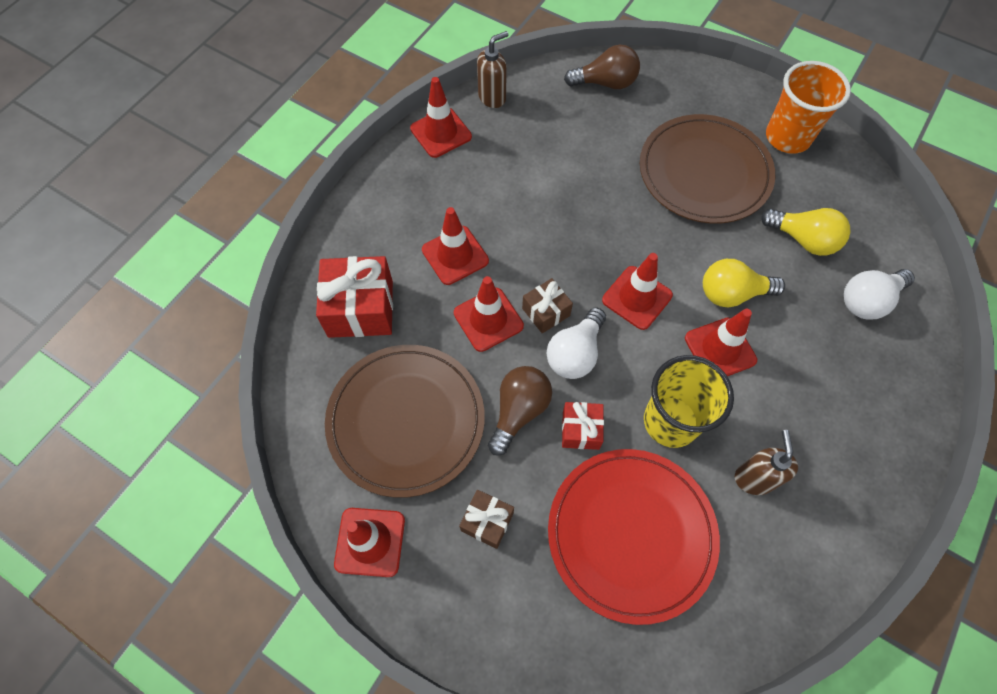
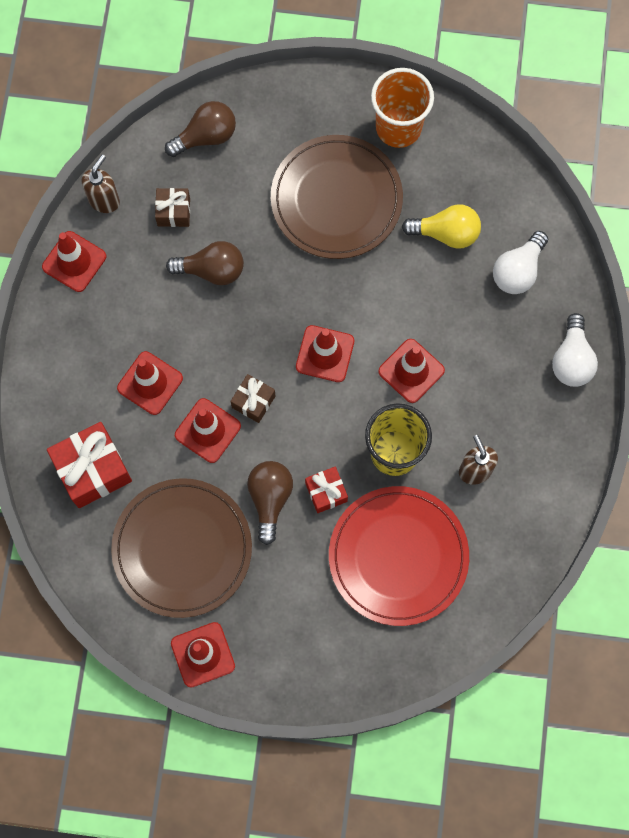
camera: 25 degrees left, 10 degrees up
brown gift [459,490,514,549] -> brown gift moved to [155,188,190,227]
white light bulb [546,307,606,379] -> white light bulb moved to [552,313,598,387]
yellow light bulb [703,259,785,307] -> none
none -> brown light bulb [166,241,244,285]

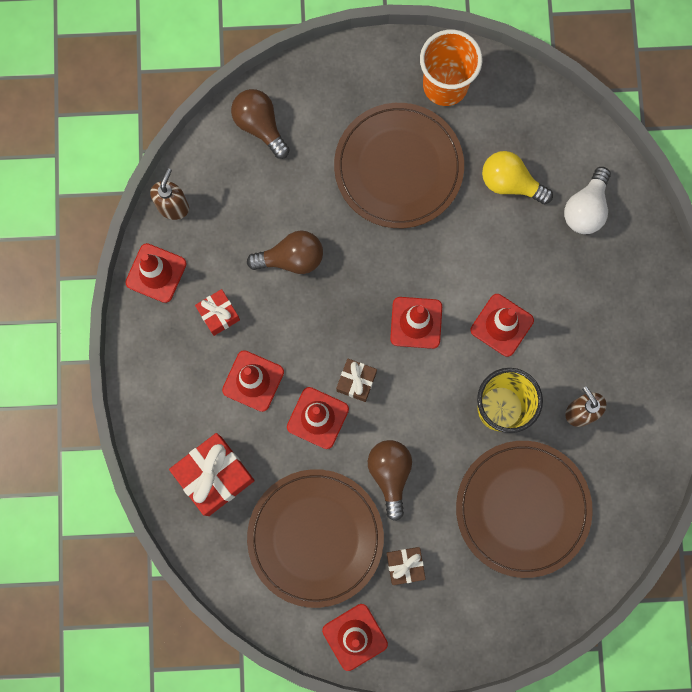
camera: 10 degrees left, 5 degrees up
brown gift [155,188,190,227] -> brown gift moved to [386,547,426,585]
brown light bulb [165,101,236,157] -> brown light bulb turned 90 degrees counterclockwise [231,89,290,159]
red gift [305,467,348,513] -> red gift moved to [195,289,240,336]
red plate [329,486,469,626] -> brown plate [456,441,593,578]
yellow light bulb [402,204,481,249] -> yellow light bulb turned 150 degrees counterclockwise [482,151,553,204]
white light bulb [552,313,598,387] -> none

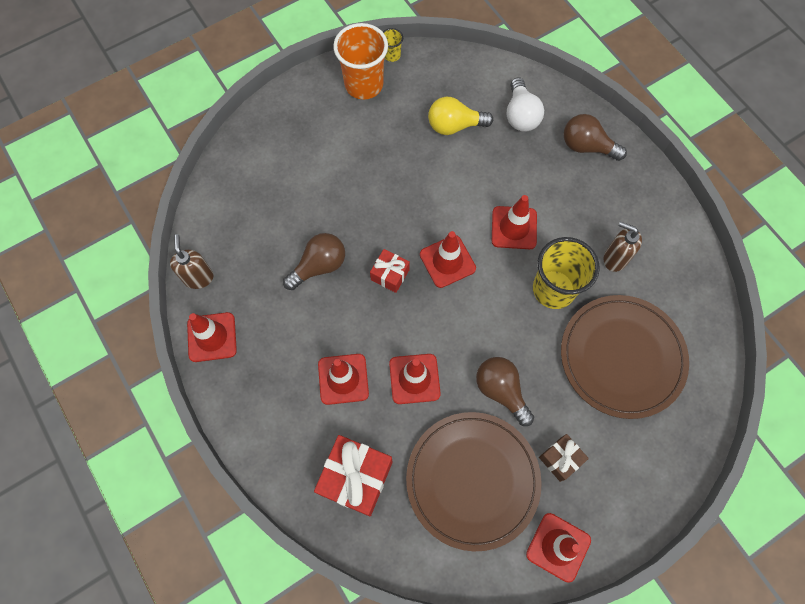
camera: 30 degrees left, 10 degrees down
red gift [195,289,240,336] -> red gift moved to [370,249,410,293]
brown light bulb [231,89,290,159] -> brown light bulb moved to [563,114,627,161]
brown plate [334,103,464,228] -> none
brown gift [336,359,377,402] -> none
none -> yellow cup [383,28,403,62]

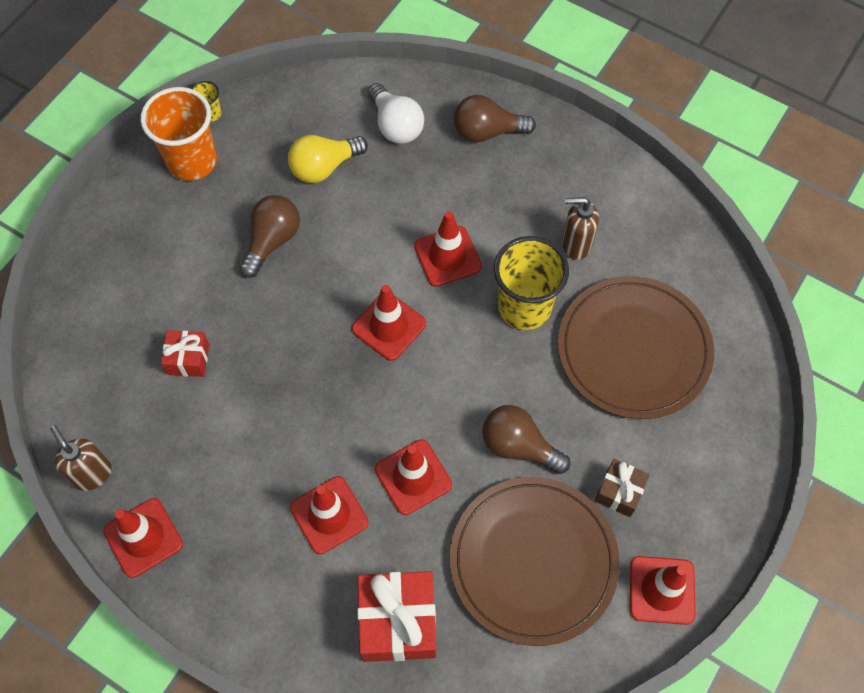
camera: 25 degrees left, 5 degrees down
brown light bulb [283,233,345,290] -> brown light bulb moved to [240,195,300,278]
red gift [370,249,410,293] -> red gift moved to [161,330,209,377]

